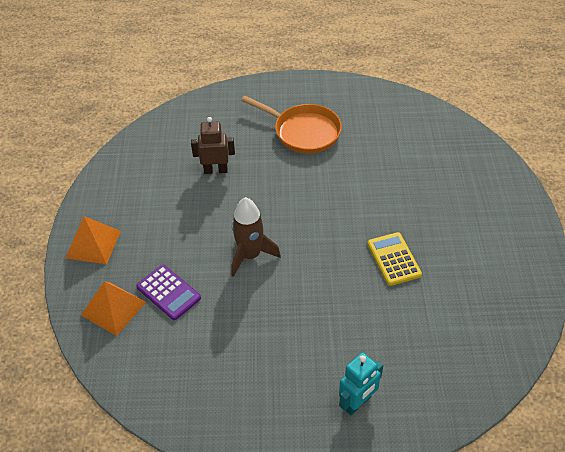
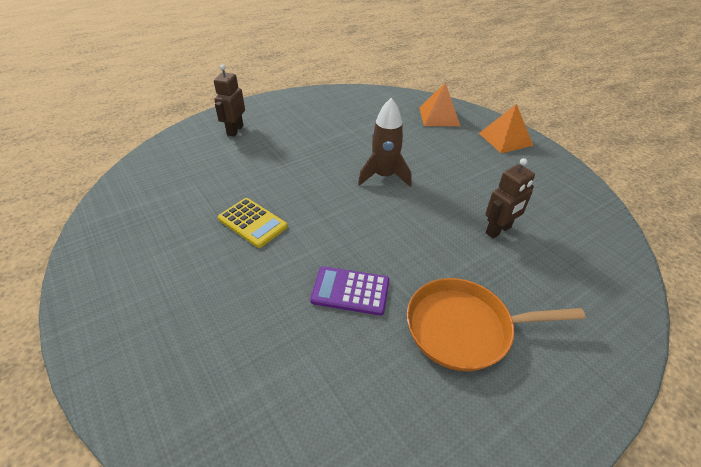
camera: 145 degrees right, 5 degrees down
purple calculator [136,265,201,320] -> purple calculator moved to [310,266,389,316]
turquoise robot [339,352,383,415] -> brown robot [214,64,245,137]

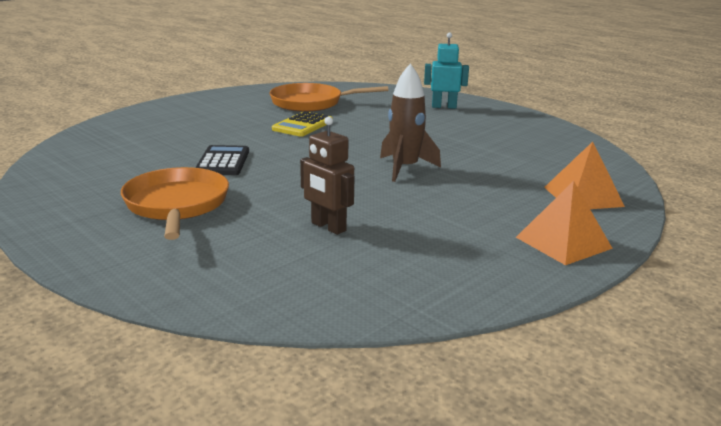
camera: 80 degrees right, 20 degrees down
brown robot [214,64,245,137] -> turquoise robot [424,33,469,109]
purple calculator [310,266,389,316] -> black calculator [195,145,249,175]
none -> orange pan [269,83,388,112]

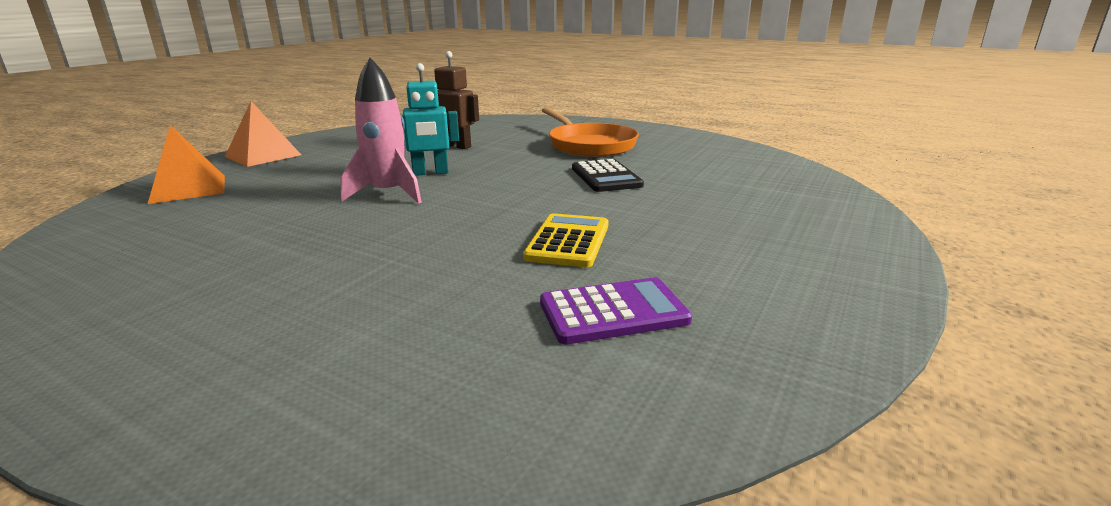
camera: 165 degrees right, 0 degrees up
orange pan [269,83,388,112] -> purple calculator [540,277,692,344]
brown rocket [380,63,441,182] -> pink rocket [340,58,422,204]
turquoise robot [424,33,469,109] -> turquoise robot moved to [400,63,459,176]

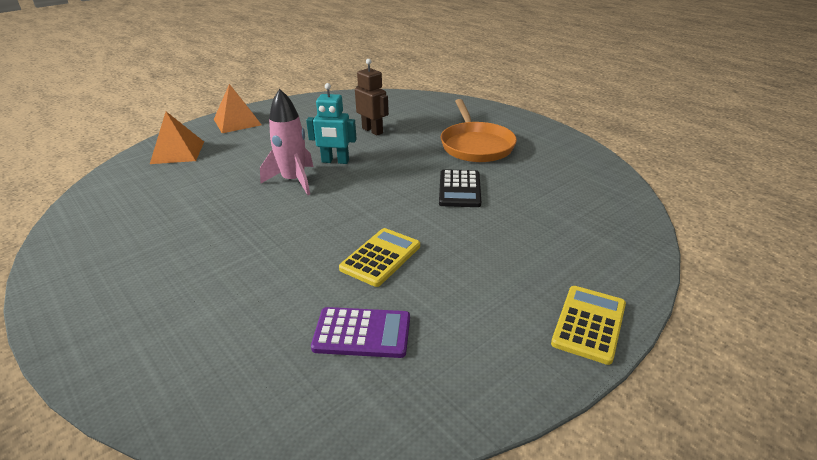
camera: 20 degrees right, 10 degrees up
none -> yellow calculator [551,286,626,365]

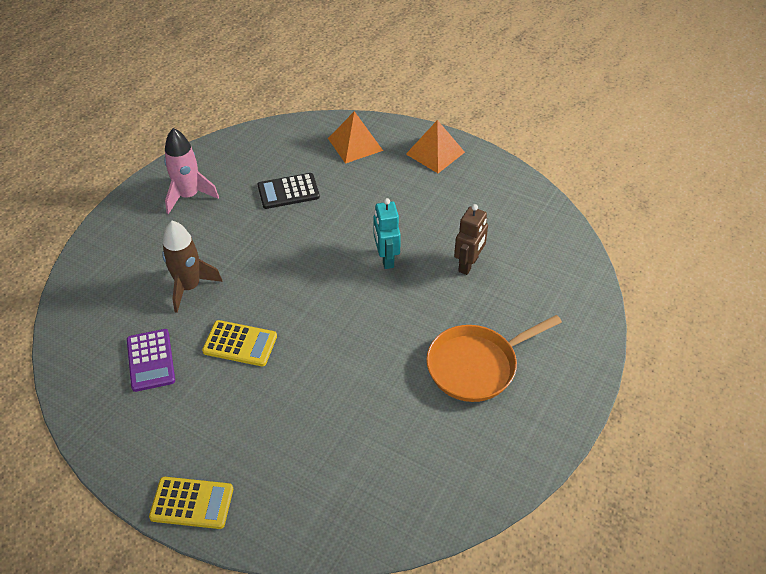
camera: 70 degrees right, 15 degrees up
pink rocket [260,89,313,195] -> pink rocket moved to [164,128,219,214]
black calculator [439,169,481,207] -> black calculator moved to [258,173,320,209]
none -> brown rocket [162,221,223,313]

